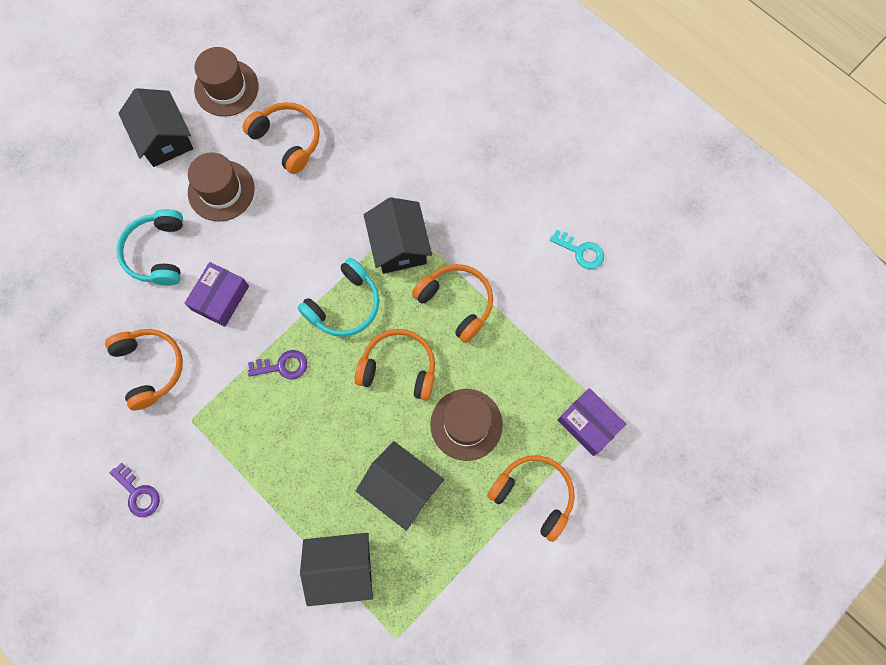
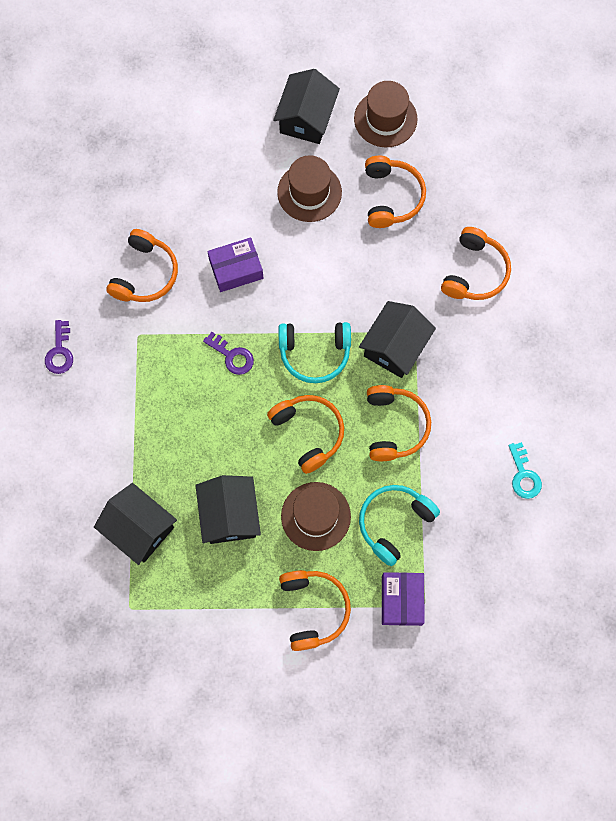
camera: 45 degrees right, 0 degrees up
turquoise headphones [117,209,183,286] -> turquoise headphones moved to [359,485,440,566]
none -> orange headphones [441,227,511,300]

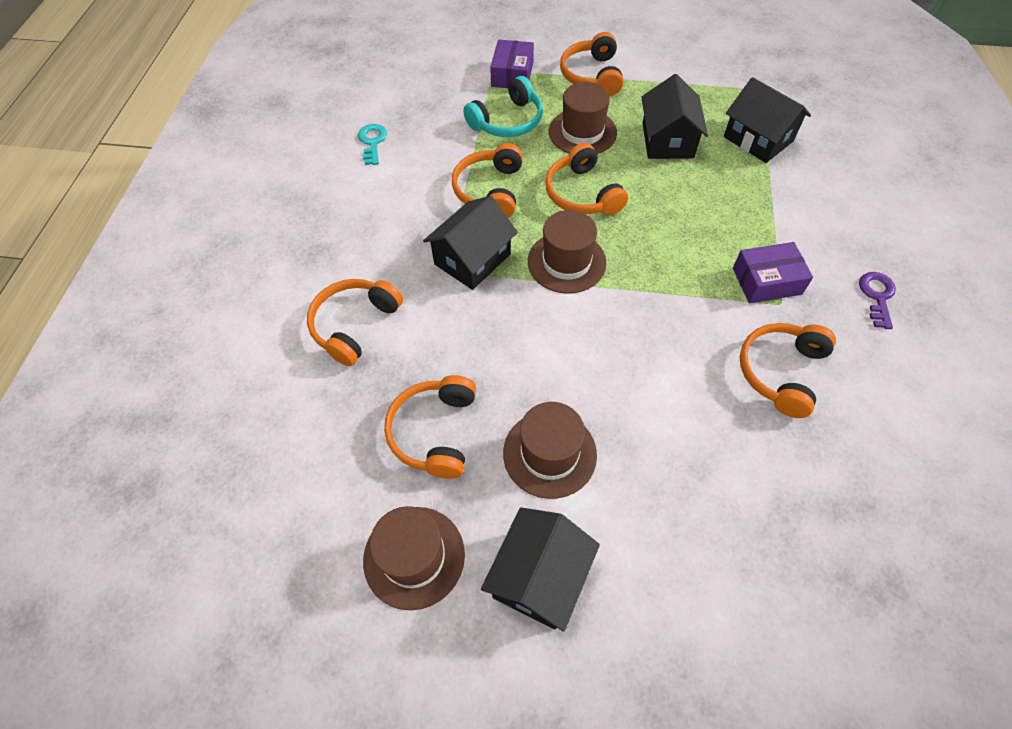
camera: 170 degrees left, 15 degrees down
purple key [203,332,254,375] -> none
purple box [207,237,263,292] -> purple box moved to [733,242,813,303]
turquoise headphones [279,322,351,383] -> brown hat [528,210,606,294]

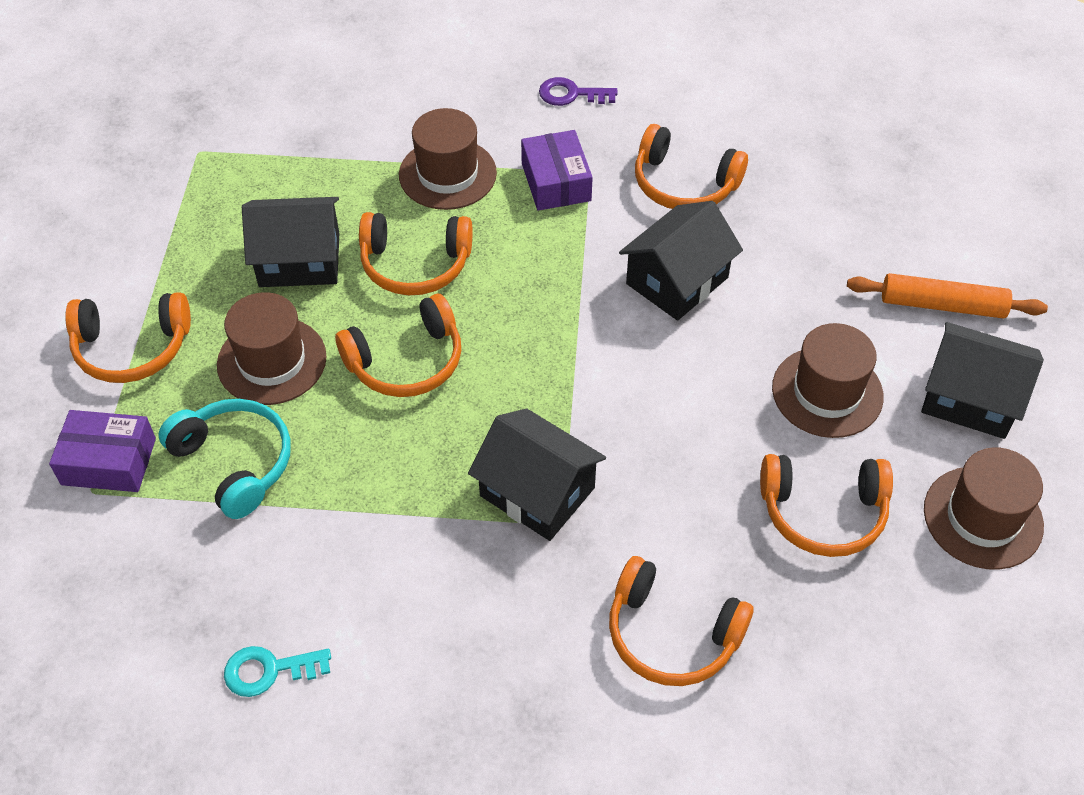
camera: 95 degrees left, 5 degrees down
orange headphones [452,143,523,218] -> orange headphones moved to [359,212,472,295]
brown hat [528,210,606,294] -> brown hat moved to [399,108,497,210]
black house [724,77,811,163] -> black house moved to [619,201,743,321]
none -> orange rolling pin [847,273,1048,318]

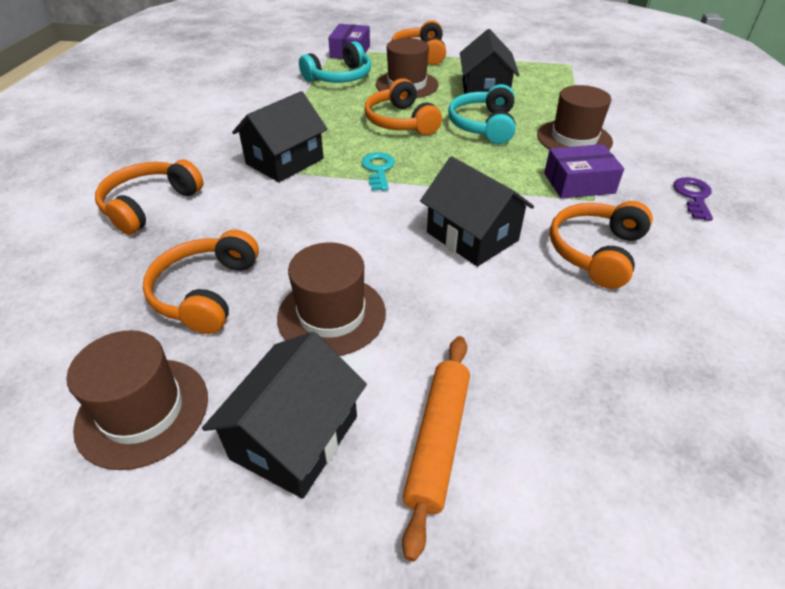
camera: 95 degrees right, 10 degrees down
turquoise key [224,646,331,697] -> turquoise key moved to [361,152,395,191]
orange headphones [359,212,472,295] -> turquoise headphones [448,84,515,144]

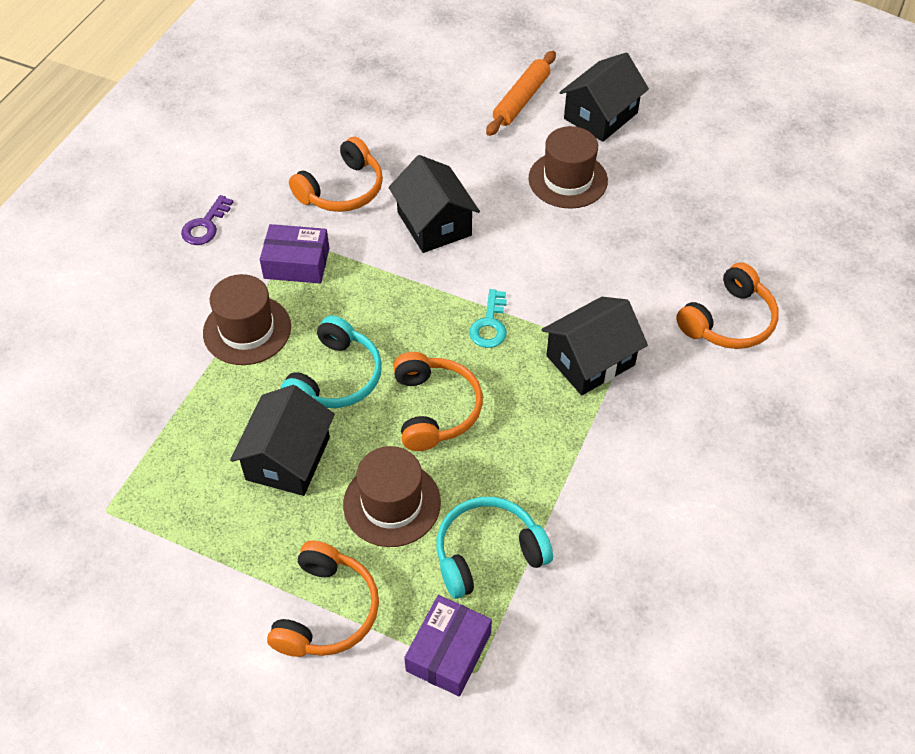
camera: 165 degrees left, 10 degrees up
brown hat [67,330,208,470] -> none
orange headphones [143,230,259,334] -> none

